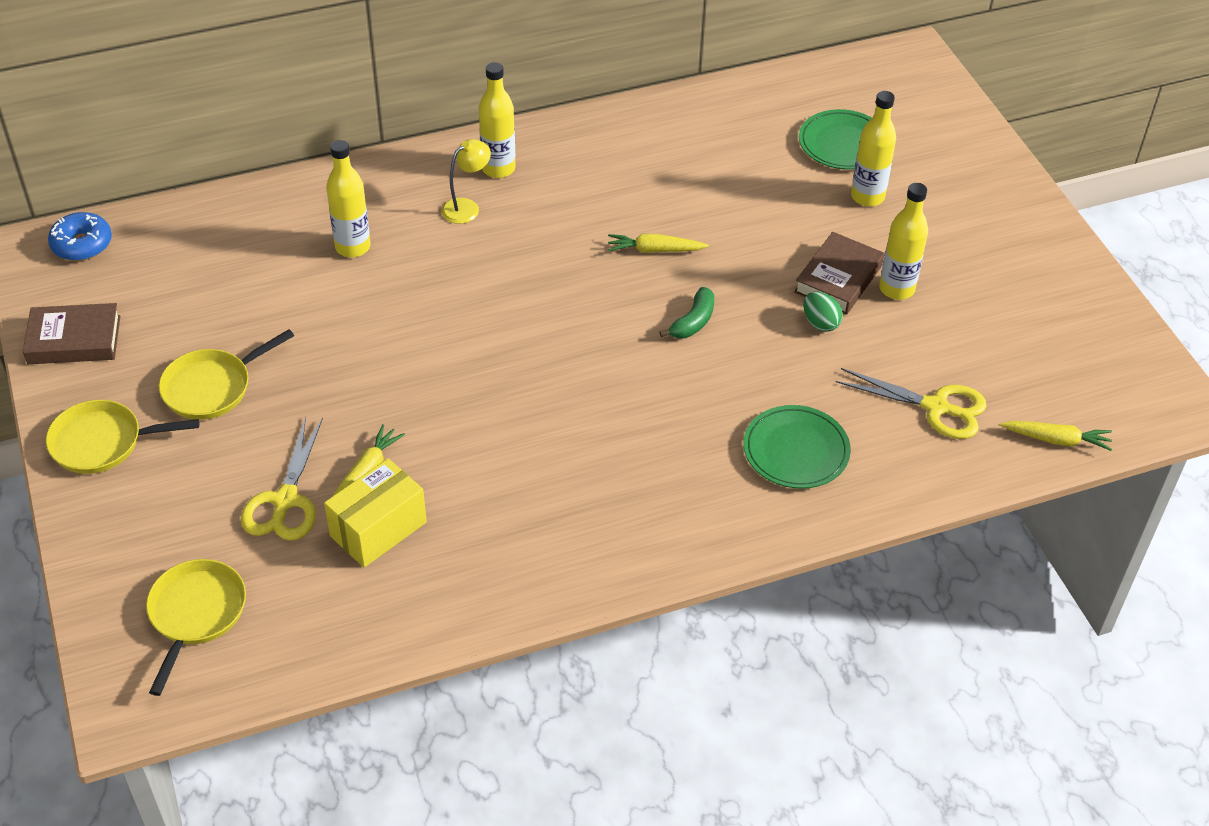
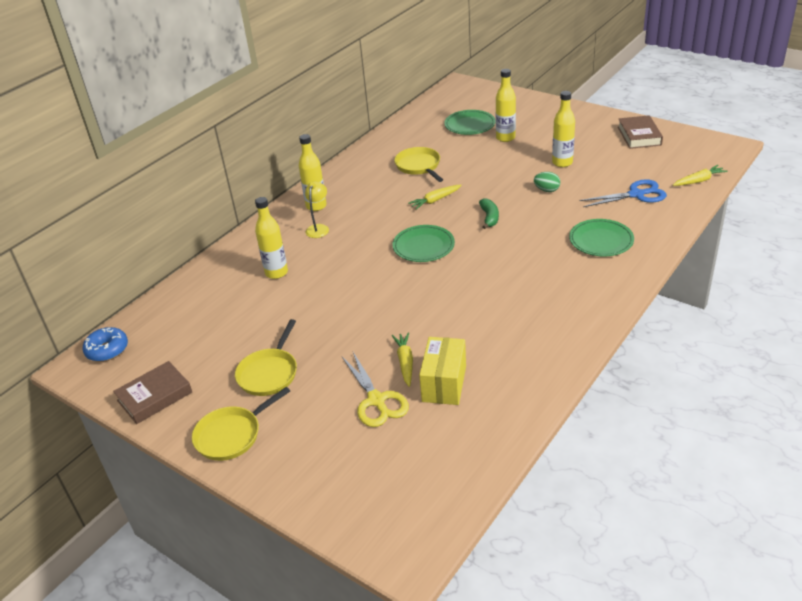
camera: 30 degrees left, 10 degrees down
yellow pan [146,559,246,696] -> yellow pan moved to [394,147,443,182]
brown book [794,232,884,315] -> brown book moved to [618,115,663,149]
yellow scissors [836,368,987,439] -> blue scissors [580,179,667,207]
none -> green plate [392,225,455,262]

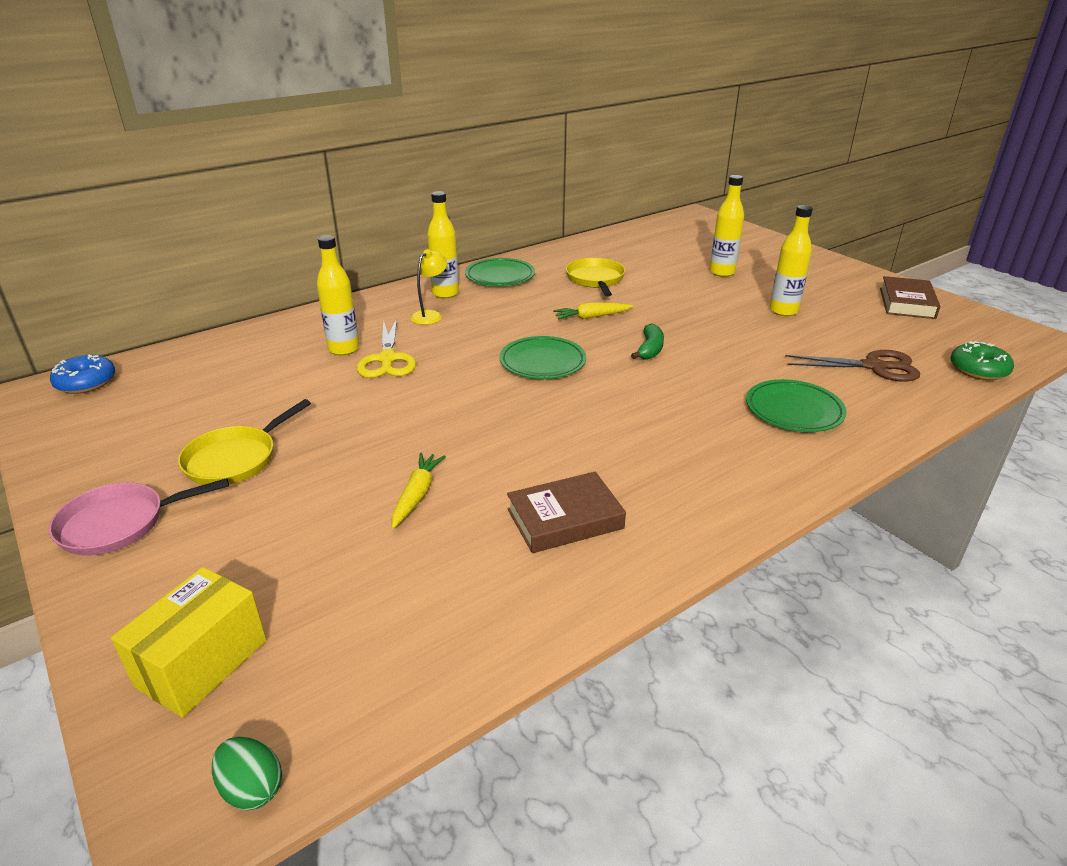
camera: 15 degrees right, 5 degrees down
brown book [113,361,192,424] -> brown book moved to [507,472,626,553]
yellow pan [192,387,290,461] -> pink pan [49,478,229,556]
yellow scissors [342,352,409,427] -> yellow scissors moved to [357,319,416,378]
yellow box [419,337,466,405] -> yellow box moved to [111,567,267,718]
green plate [444,110,496,135] -> green plate moved to [465,258,535,286]
green egg [534,172,560,192] -> green egg moved to [212,737,282,810]
blue scissors [580,179,667,207] -> brown scissors [785,350,920,382]
yellow carrot [673,165,728,186] -> green donut [950,341,1014,380]

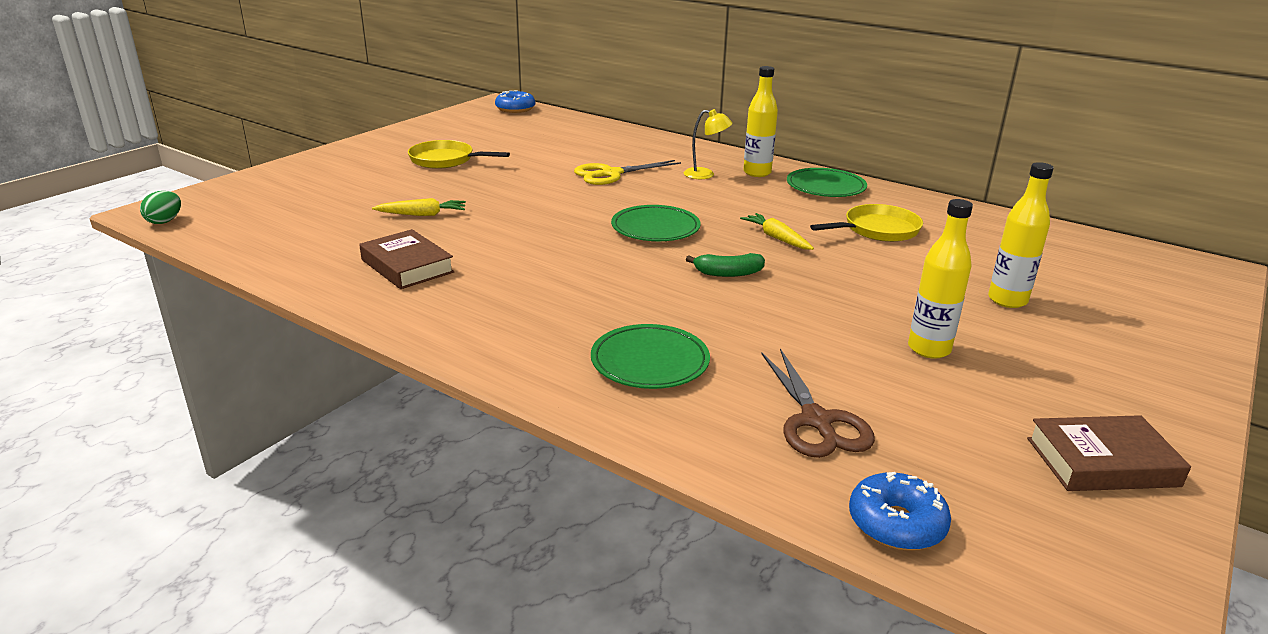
camera: 70 degrees right, 5 degrees down
pink pan [49,478,229,556] -> none
yellow box [111,567,267,718] -> none
yellow bottle [317,235,359,356] -> none
green donut [950,341,1014,380] -> blue donut [849,472,951,550]

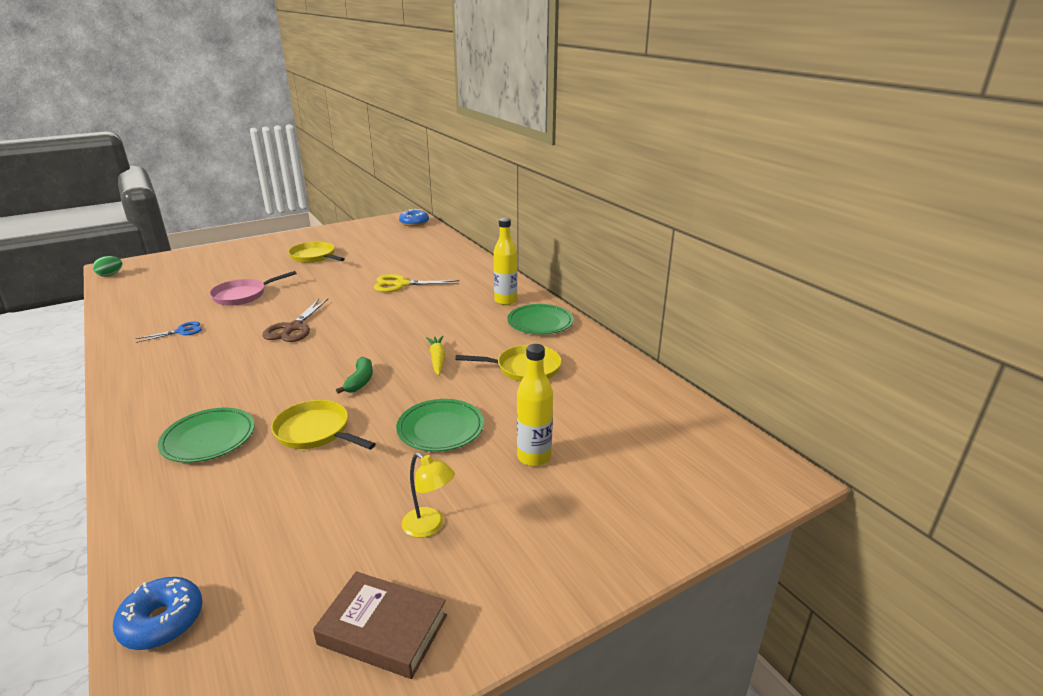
camera: 25 degrees right, 0 degrees up
brown book [359,229,454,289] -> blue scissors [135,321,202,343]
yellow carrot [372,198,466,216] -> pink pan [209,271,297,306]
green plate [611,205,701,241] -> green plate moved to [396,399,484,451]
yellow lamp [684,109,733,179] -> yellow lamp moved to [402,453,455,538]
green banana [686,253,765,277] -> green banana turned 105 degrees counterclockwise [336,357,373,394]
brown scissors [761,348,875,458] -> brown scissors moved to [262,299,328,342]
yellow bottle [908,199,973,359] -> none
none -> yellow pan [271,400,376,450]

